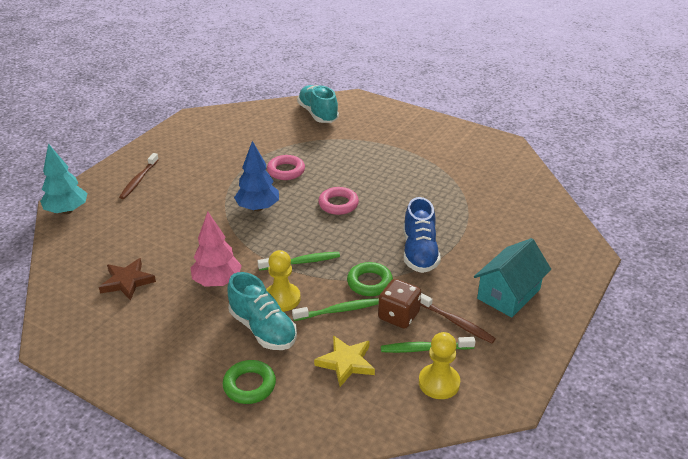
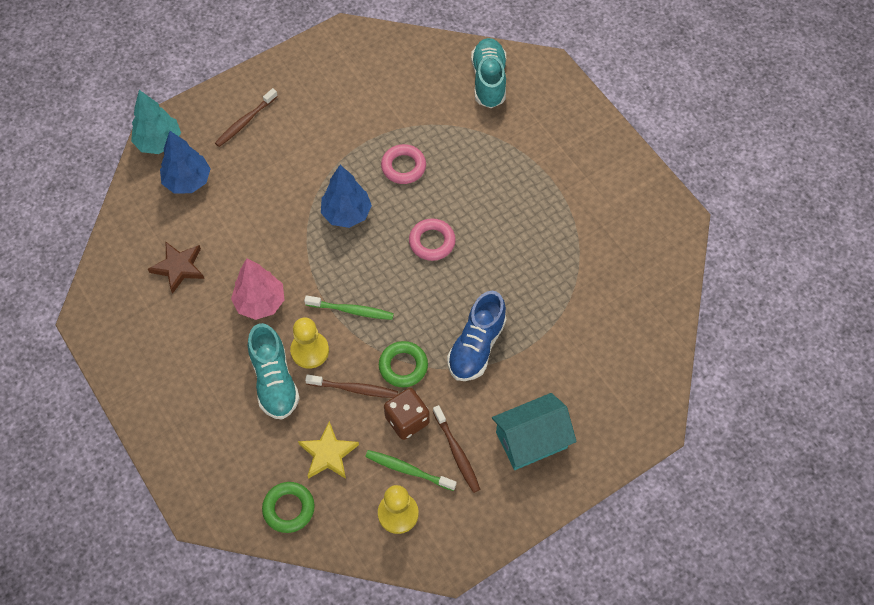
camera: 25 degrees right, 25 degrees up
green ring [223,360,276,404] -> green ring moved to [262,482,315,533]
green toothbrush [292,298,379,321] -> brown toothbrush [305,374,398,398]
none -> blue tree [160,131,211,194]

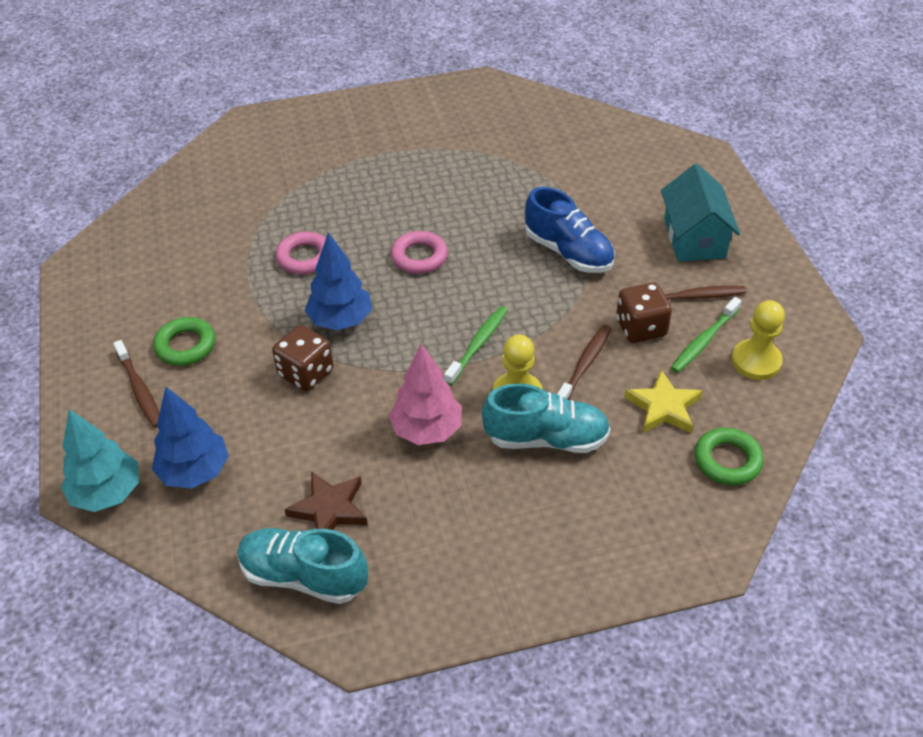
camera: 70 degrees left, 15 degrees down
green ring [379,341,428,387] -> green ring moved to [153,317,215,366]
turquoise shoe [471,38,506,108] -> turquoise shoe moved to [237,528,368,604]
none -> brown dice [272,325,333,391]

